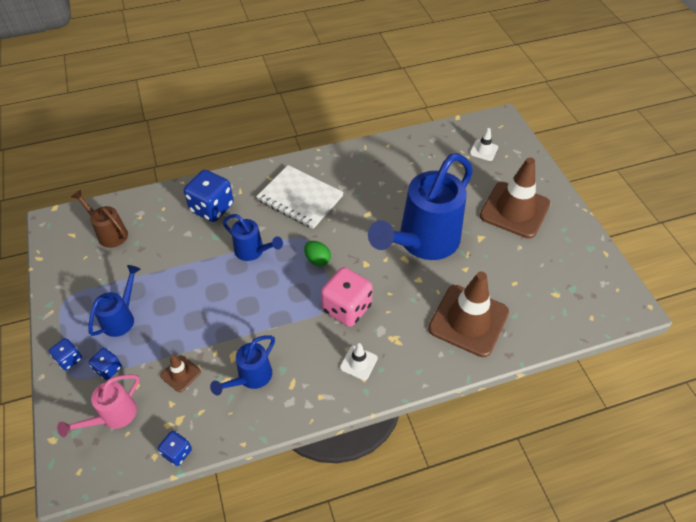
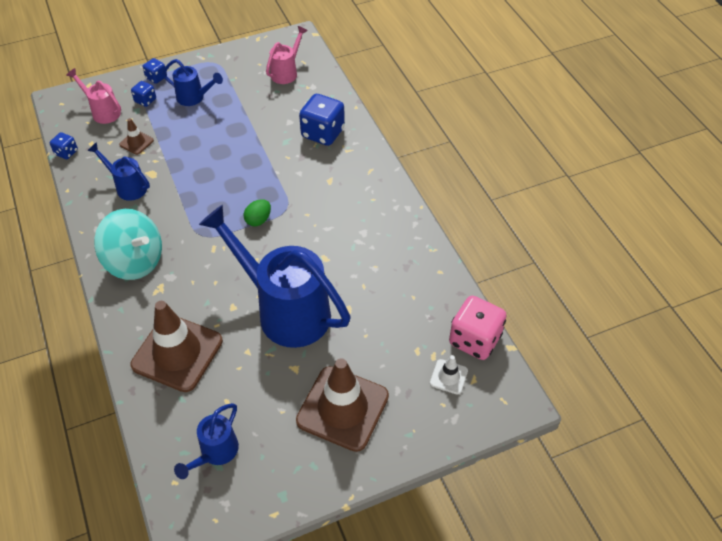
camera: 85 degrees right, 0 degrees up
brown watering can [71,190,128,248] -> pink watering can [266,26,308,84]
blue watering can [223,214,283,261] -> blue watering can moved to [174,403,239,479]
white notebook [256,165,344,229] -> none
pink dice [321,267,373,327] -> pink dice moved to [449,296,507,360]
white traffic cone [340,343,378,380] -> turquoise spinning top [94,209,162,280]

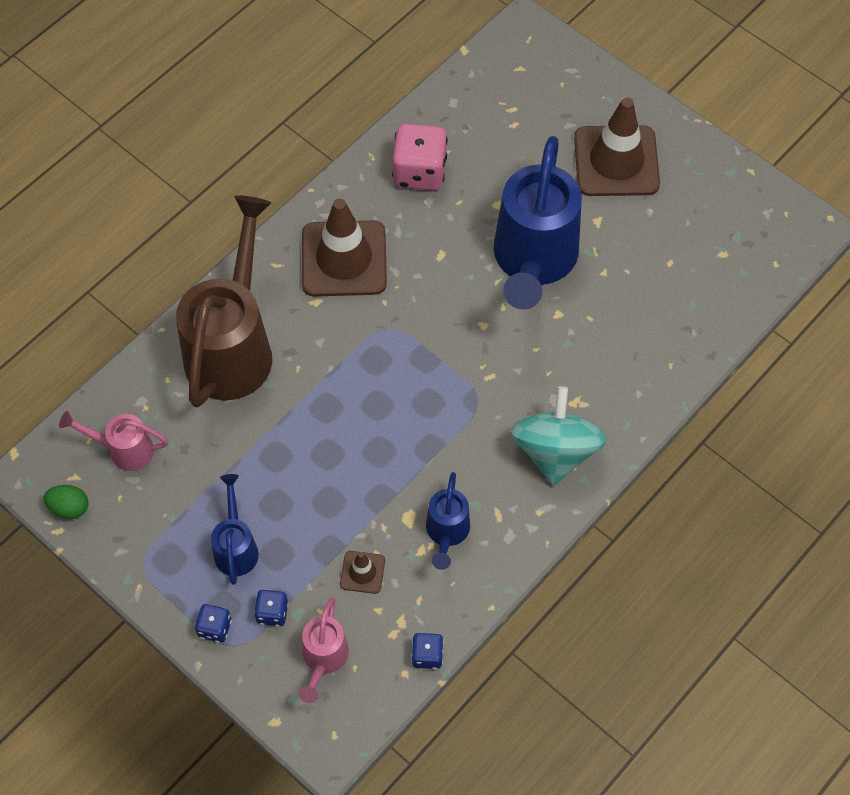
camera: 115 degrees left, 10 degrees up
brown traffic cone [130,301,223,392] -> brown traffic cone moved to [302,198,387,296]
blue watering can [174,403,239,479] -> none
green egg [244,199,271,226] -> green egg moved to [44,485,88,519]
blue dice [299,94,345,146] -> brown watering can [176,195,272,407]
white traffic cone [430,355,468,395] -> none
pink dice [449,296,507,360] -> pink dice moved to [392,124,448,191]

